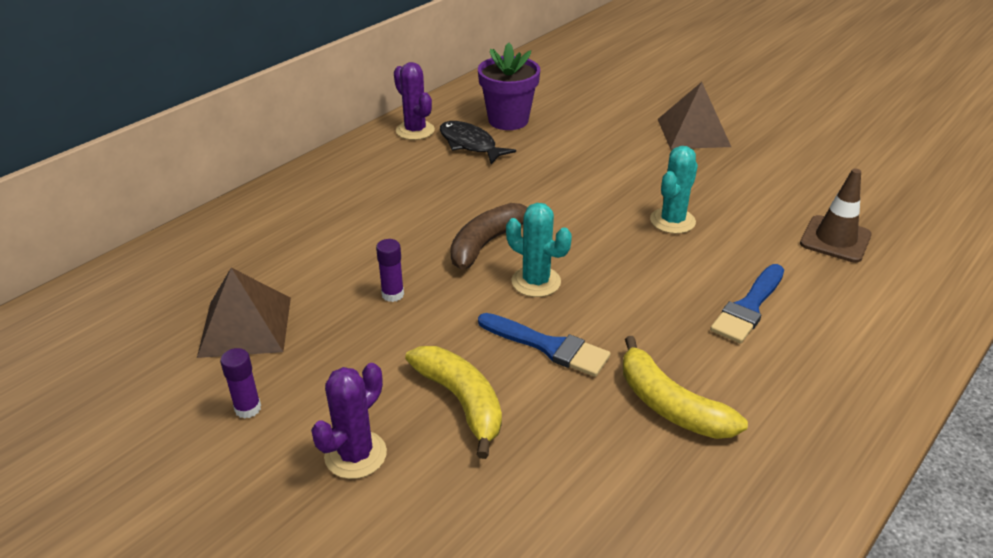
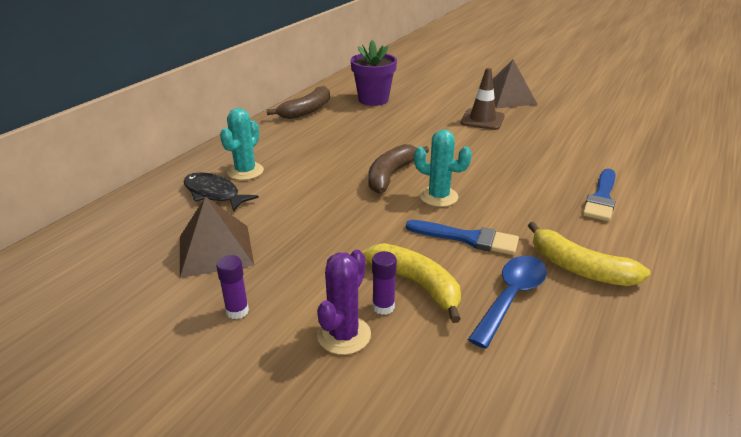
camera: 10 degrees left, 5 degrees down
purple glue stick [376,239,404,302] -> purple glue stick moved to [372,251,397,315]
purple cactus [394,62,435,140] -> brown banana [267,86,330,119]
black fish [440,121,516,164] -> black fish moved to [184,173,259,212]
turquoise cactus [650,146,698,234] -> turquoise cactus moved to [220,108,264,180]
brown traffic cone [800,168,872,263] -> brown traffic cone moved to [460,68,504,130]
none -> blue spoon [468,256,547,349]

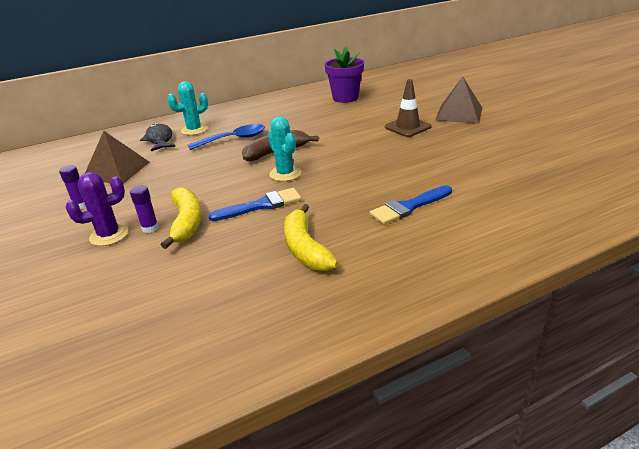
camera: 35 degrees right, 0 degrees up
brown banana [267,86,330,119] -> none
blue brush [406,220,519,255] -> blue brush turned 75 degrees counterclockwise [208,188,301,221]
blue spoon [468,256,547,349] -> blue spoon moved to [188,124,265,150]

